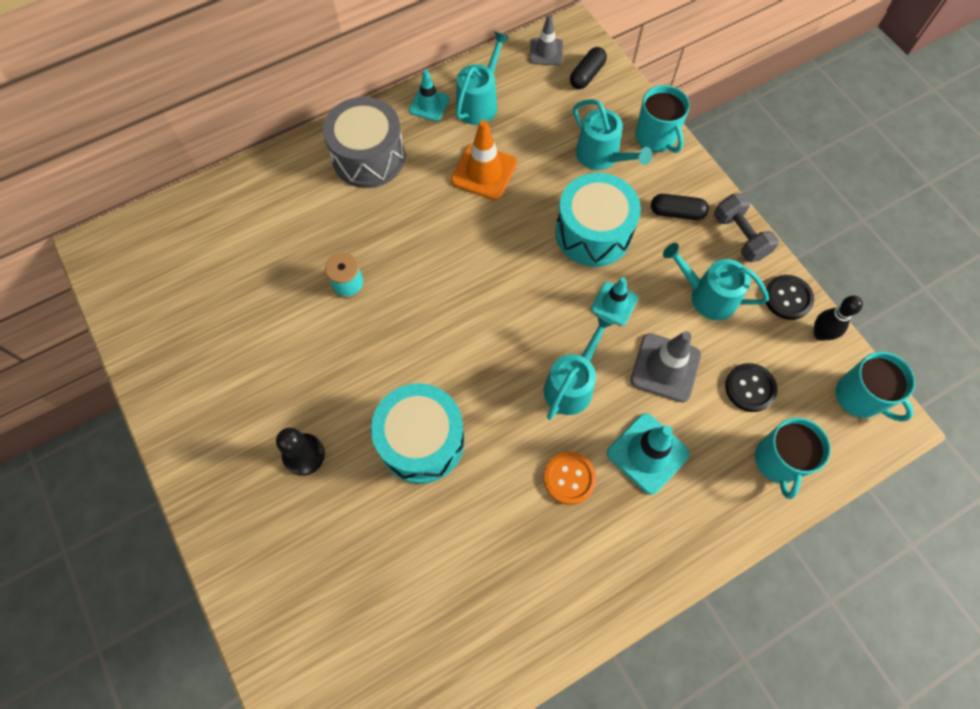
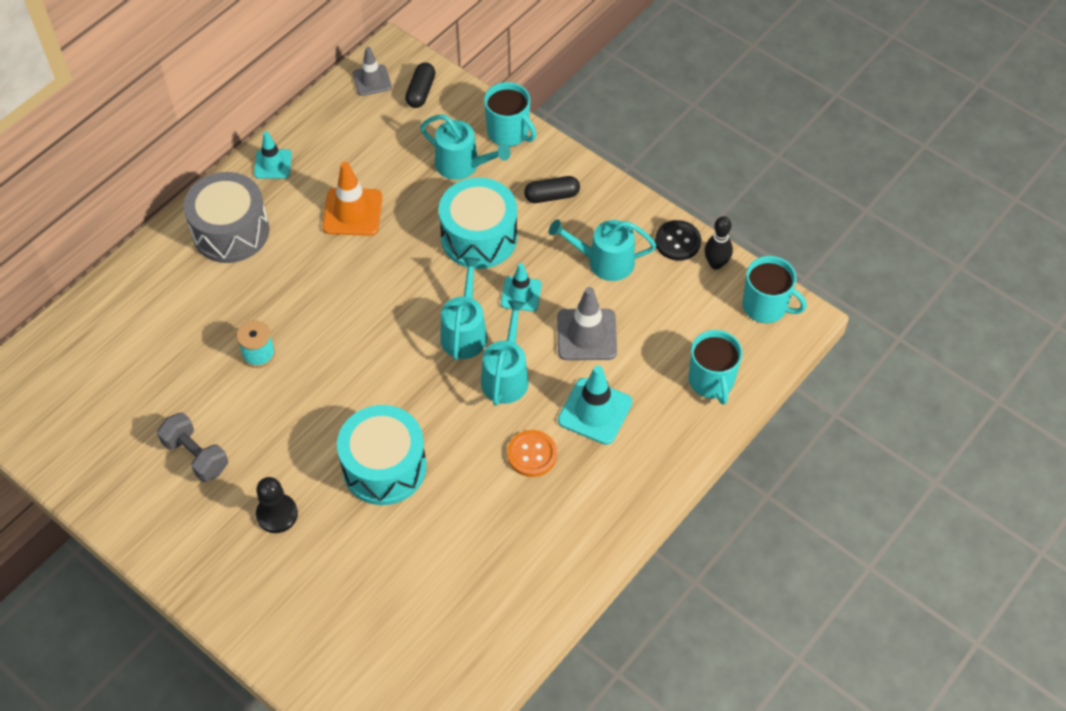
camera: 20 degrees left, 10 degrees down
turquoise watering can [456,31,509,125] -> turquoise watering can moved to [440,257,487,360]
grey dumbbell [714,193,779,262] -> grey dumbbell moved to [157,412,228,482]
black button [725,363,778,412] -> none

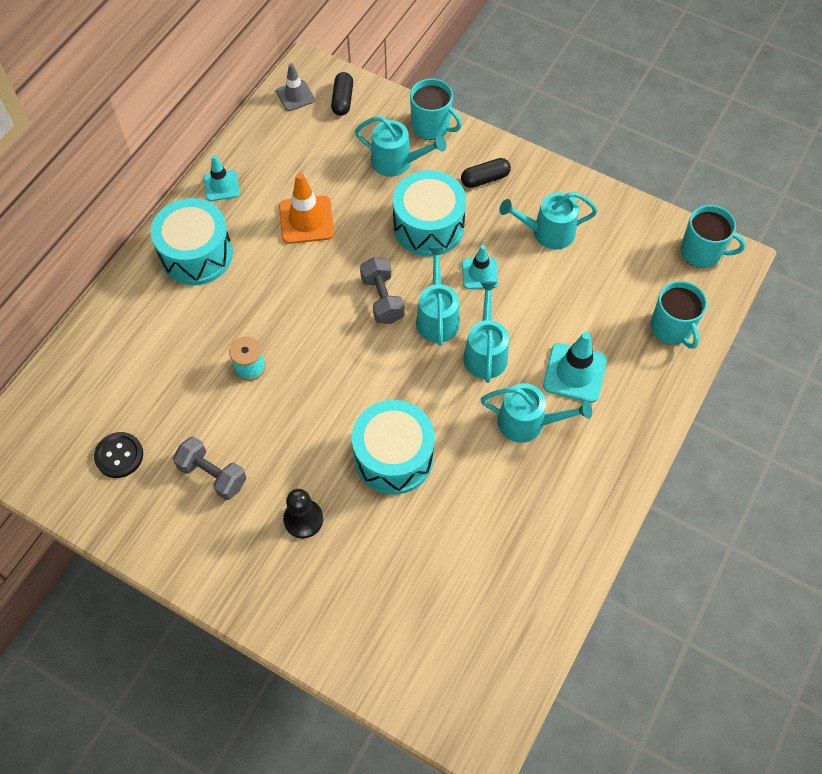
camera: 10 degrees left, 5 degrees up
grey drum [183,172,269,263] -> turquoise drum [151,198,233,285]
orange button [507,430,557,477] -> turquoise watering can [481,383,592,443]
grey traffic cone [557,287,617,360] -> none
black button [655,220,701,261] -> black button moved to [94,432,143,478]
black bowling pin [704,216,733,269] -> none
none -> grey dumbbell [360,257,405,324]

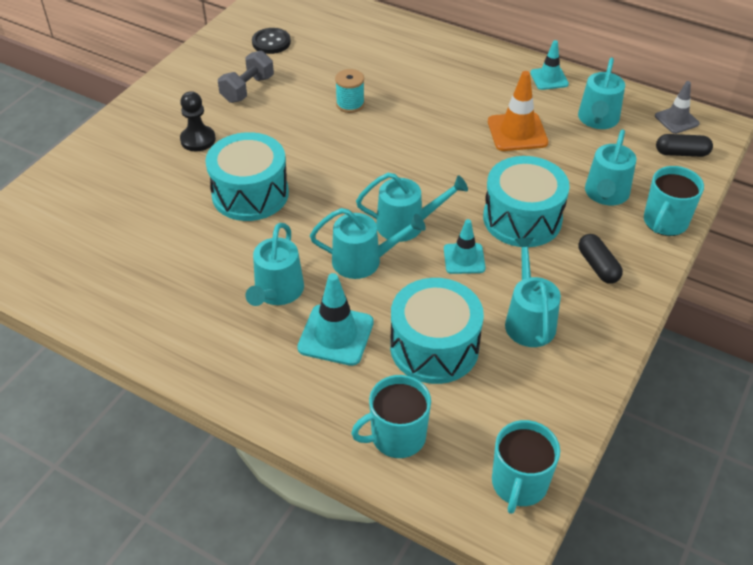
camera: 90 degrees right, 15 degrees down
turquoise drum [151,198,233,285] -> turquoise drum moved to [390,278,484,384]
grey dumbbell [360,257,405,324] -> none
none -> turquoise watering can [578,57,625,129]

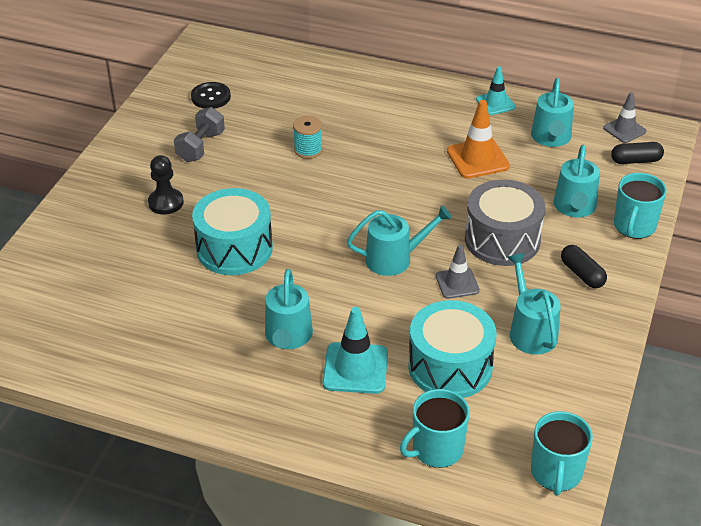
camera: 10 degrees left, 5 degrees down
turquoise watering can [310,208,426,279] -> none
turquoise traffic cone [444,219,486,274] -> grey traffic cone [436,244,480,299]
turquoise drum [483,156,570,247] -> grey drum [465,179,545,266]

